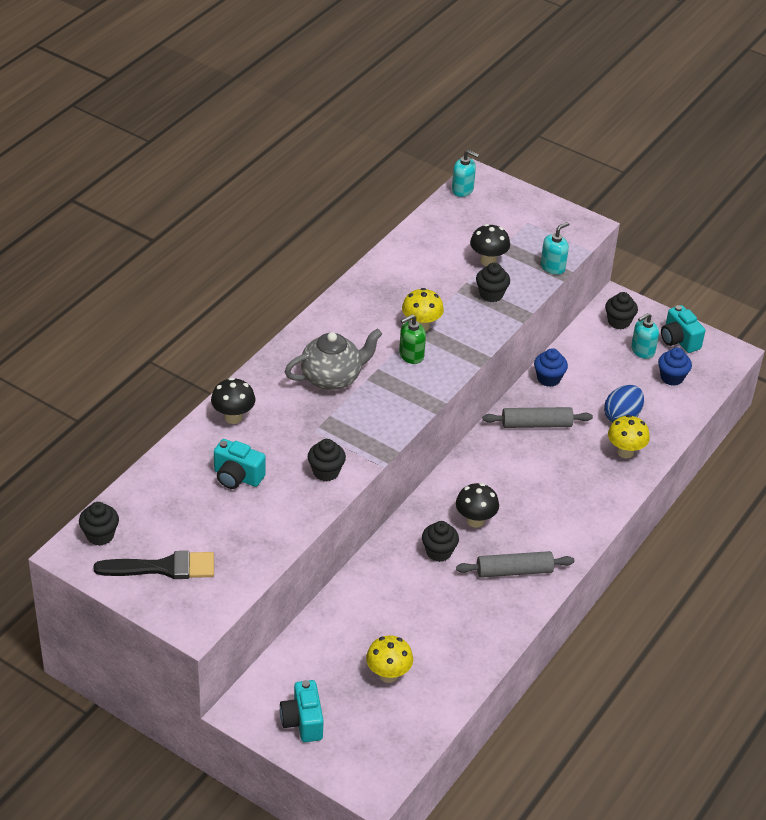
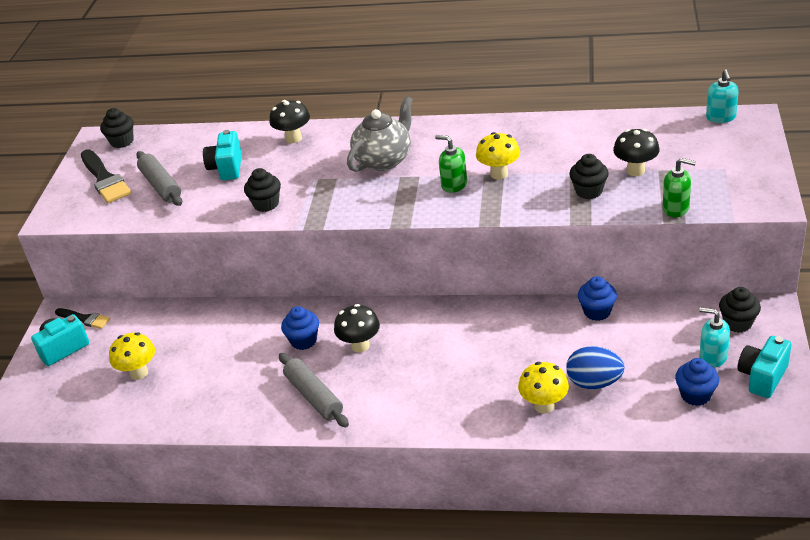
camera: 70 degrees right, 5 degrees down
grey teapot [285,328,382,390] -> grey teapot turned 90 degrees counterclockwise [347,96,413,172]
black cupcake [422,521,459,562] -> blue cupcake [281,306,319,350]
grey rolling pin [483,407,593,428] -> grey rolling pin moved to [136,151,182,206]
turquoise soap dispenser [541,222,569,275] -> green soap dispenser [663,158,696,217]
none -> black brush [55,308,110,329]

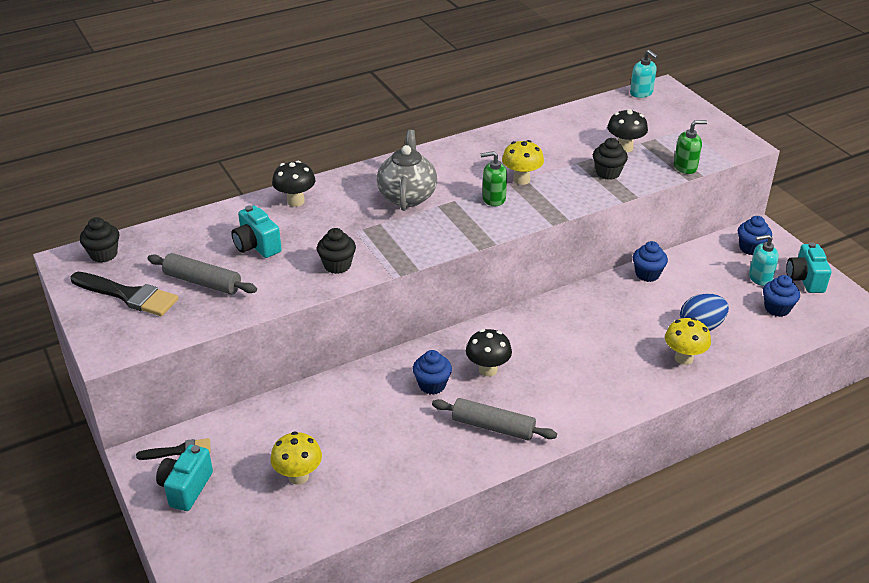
camera: 40 degrees left, 0 degrees up
black cupcake [719,287,761,333] -> blue cupcake [738,216,772,255]

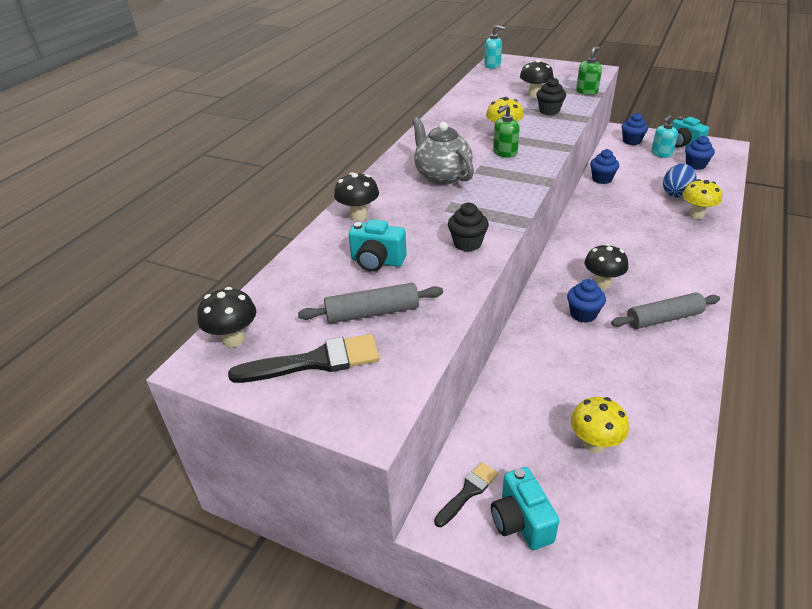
camera: 35 degrees left, 0 degrees up
black cupcake [80,217,120,263] -> black mushroom [197,287,256,348]

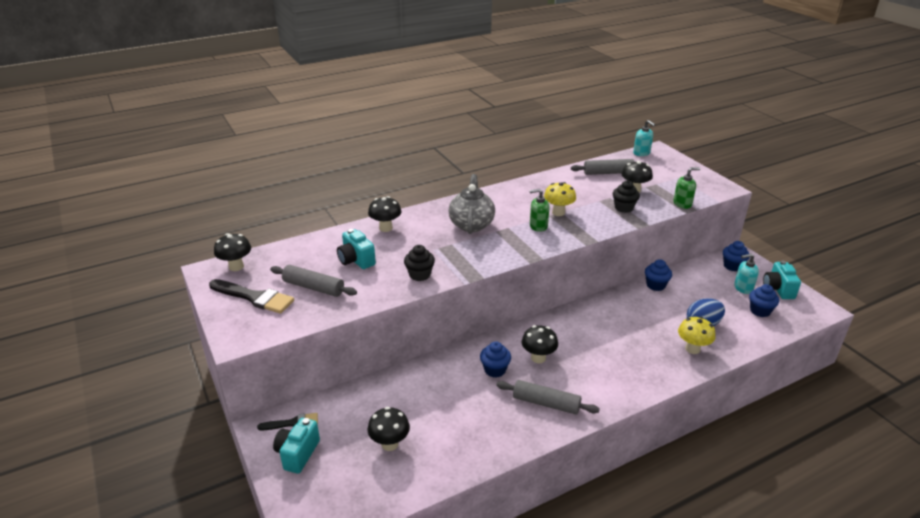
camera: 35 degrees right, 5 degrees down
yellow mushroom [571,397,629,454] -> black mushroom [368,407,410,451]
none -> grey rolling pin [571,159,647,175]

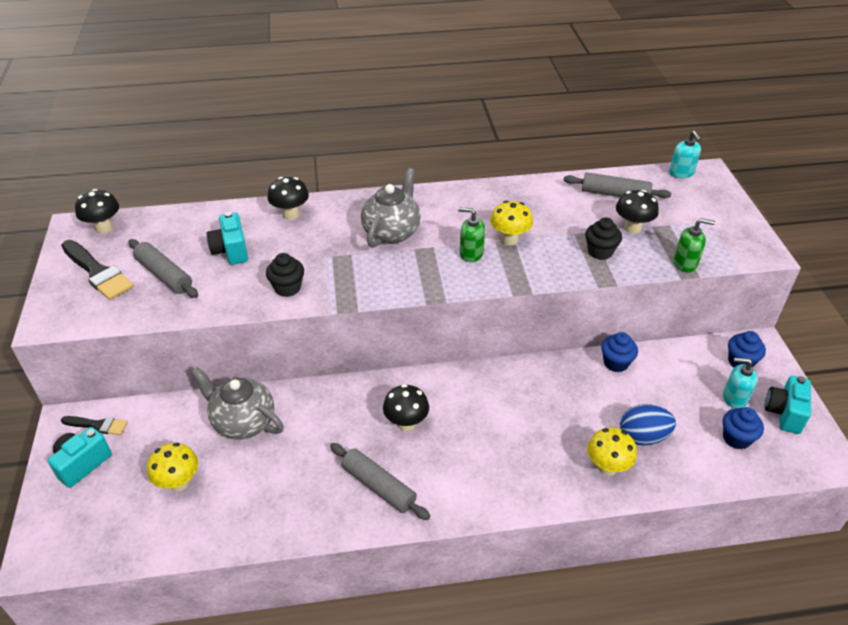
camera: 20 degrees right, 10 degrees up
black mushroom [368,407,410,451] -> yellow mushroom [147,443,198,492]
blue cupcake [480,341,511,377] -> none
none -> grey teapot [191,367,284,440]

